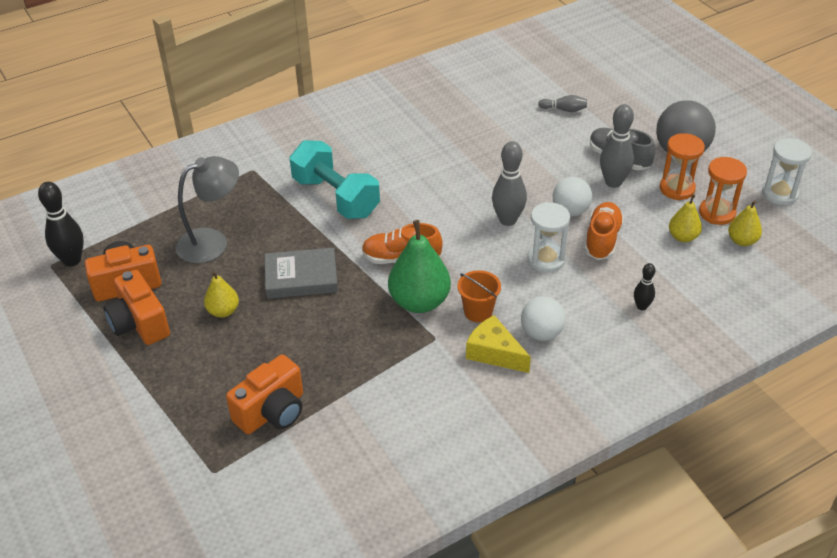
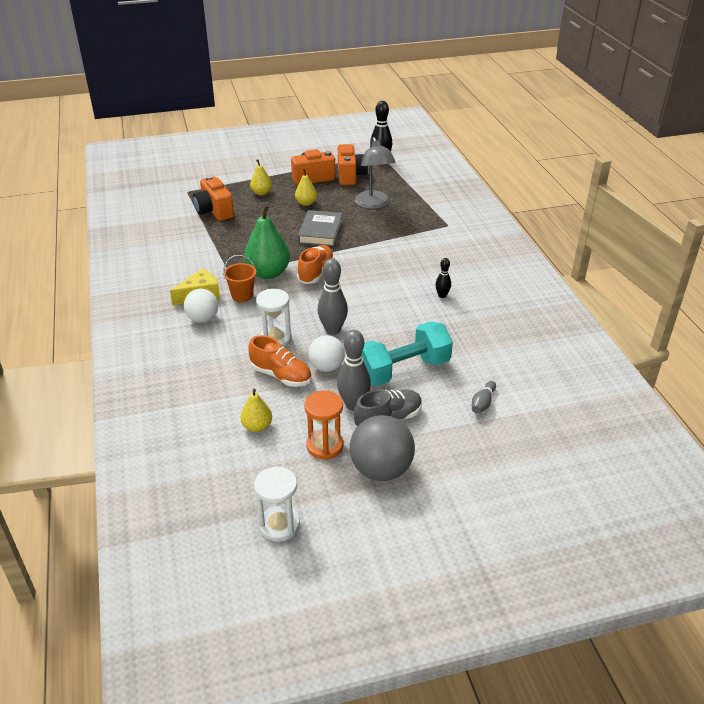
camera: 105 degrees right, 5 degrees down
turquoise dumbbell [289,140,380,219] -> turquoise dumbbell moved to [362,321,453,386]
black bowling pin [634,263,655,310] -> black bowling pin moved to [435,258,451,298]
orange hourglass [699,157,747,225] -> none
yellow pear [728,200,762,246] -> yellow pear moved to [250,159,272,195]

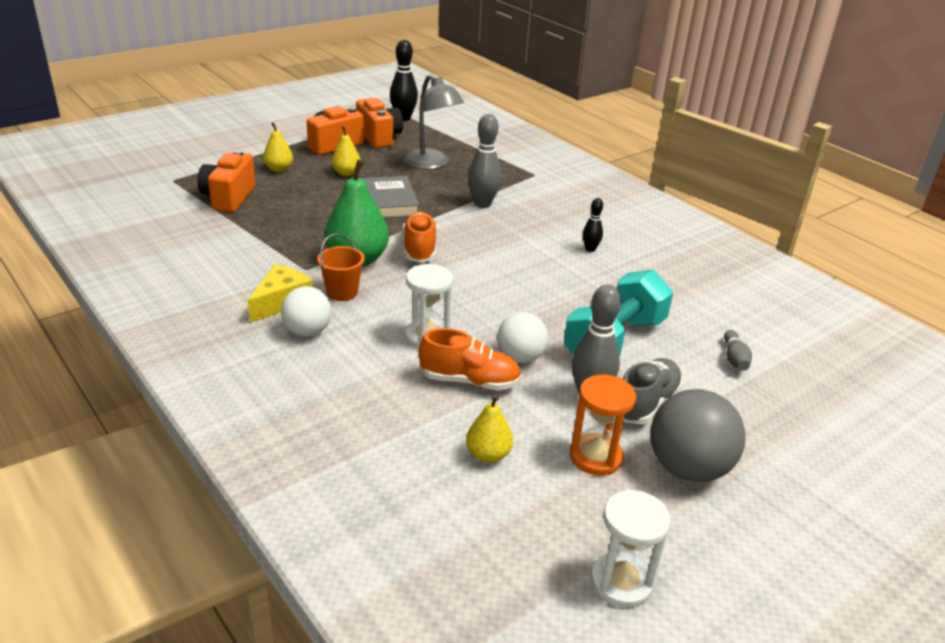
camera: 25 degrees left, 5 degrees down
orange camera [193,176,234,221] -> orange camera turned 60 degrees clockwise [197,150,256,213]
grey bowling pin [318,258,348,335] -> grey bowling pin moved to [468,114,502,208]

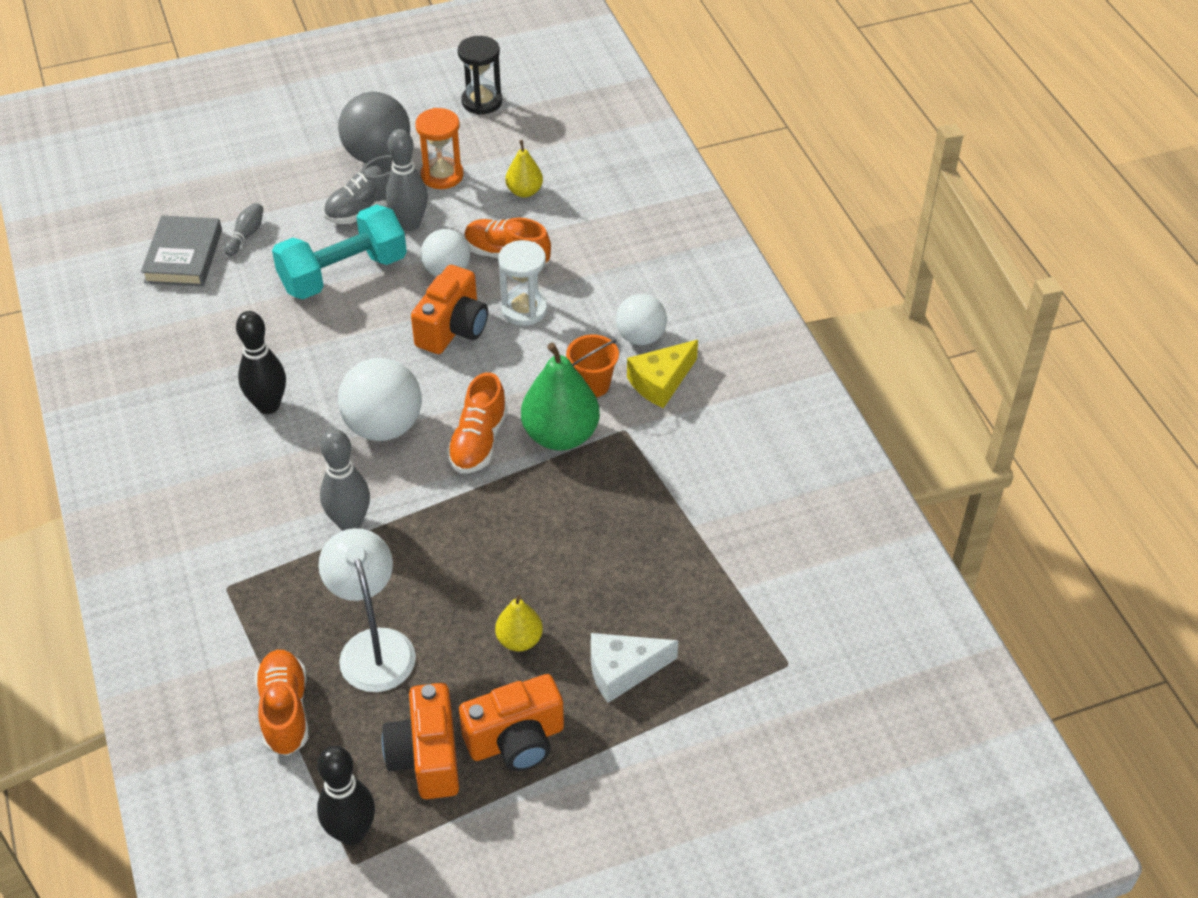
camera: 160 degrees left, 15 degrees up
orange camera [197,150,256,213] -> orange camera moved to [411,265,488,354]
yellow pear [263,122,293,172] -> white cheese [591,633,678,703]
grey book [362,176,419,219] -> grey book moved to [141,216,222,286]
grey lamp [404,74,464,170] -> white lamp [318,528,416,692]
black bowling pin [583,198,603,252] -> black bowling pin [236,311,286,414], size x1.79
white hourglass [590,489,671,608] -> black hourglass [458,36,502,115]
none -> orange shoe [255,650,308,756]
none -> white ball [338,358,422,441]

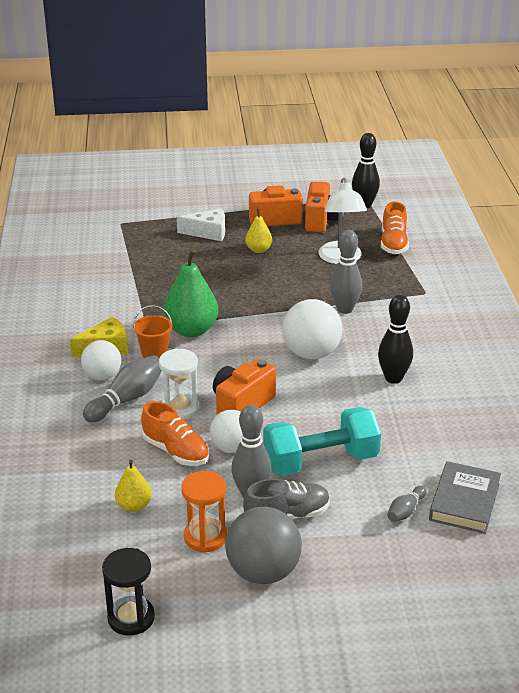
camera: 165 degrees left, 15 degrees down
orange shoe [447,372,508,473] -> none
none -> grey bowling pin [83,355,162,423]

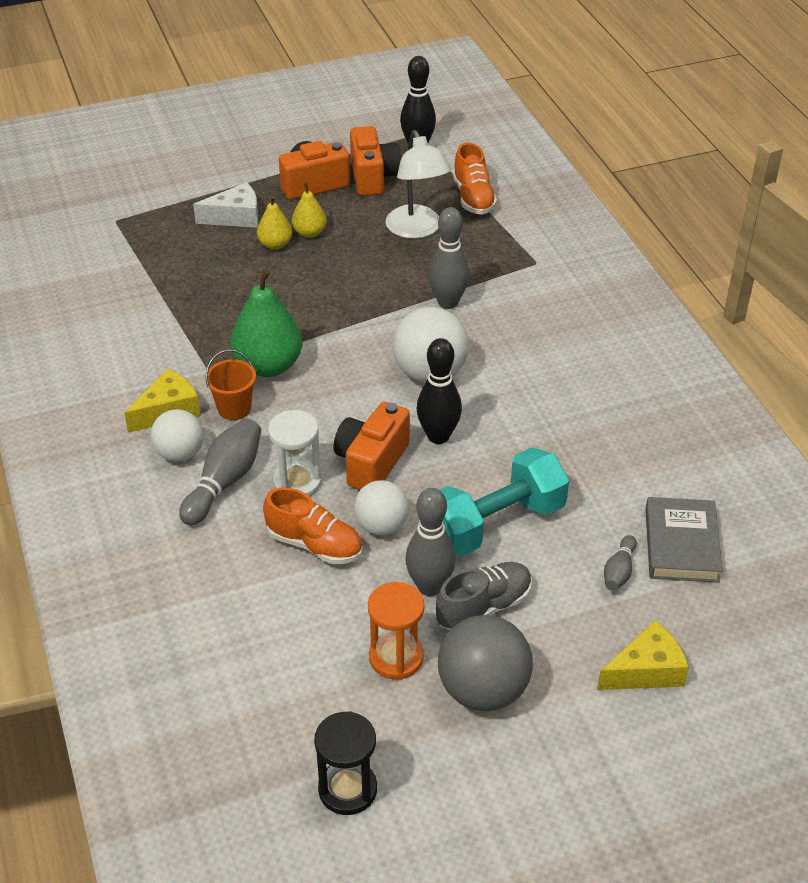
camera: 15 degrees left, 10 degrees up
yellow pear [115,460,152,512] -> yellow pear moved to [257,196,292,250]
black bowling pin [378,295,413,384] -> black bowling pin moved to [417,338,462,444]
none -> yellow cheese [597,620,689,690]

